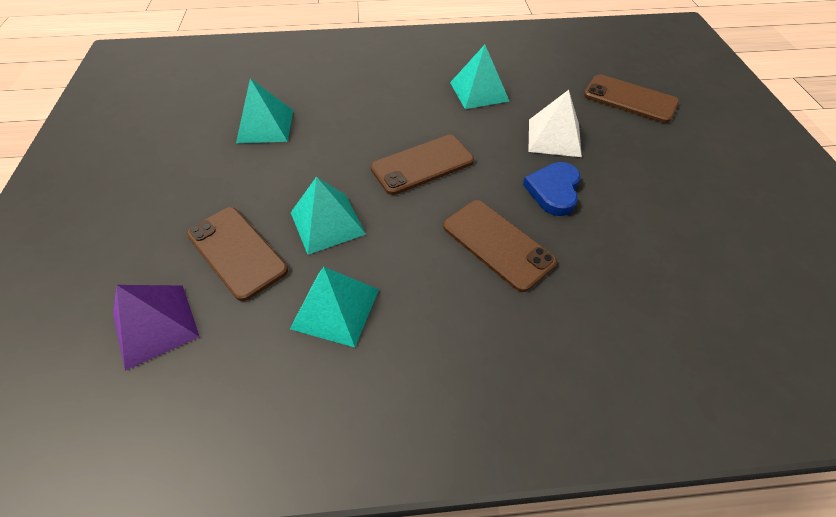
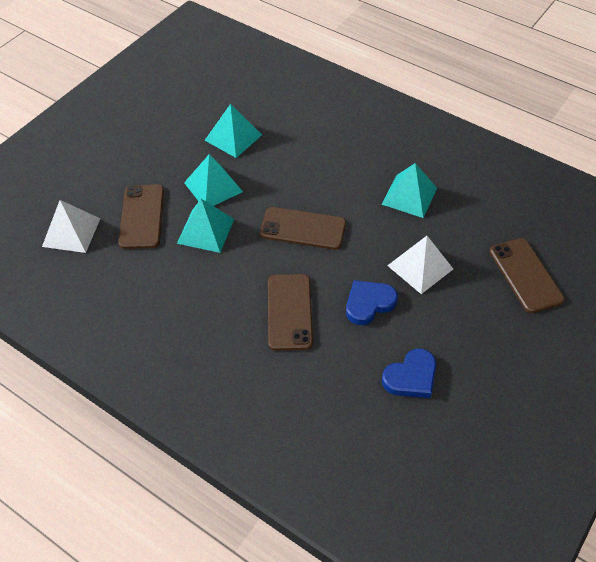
camera: 40 degrees right, 0 degrees up
purple pyramid [113,285,200,371] -> white pyramid [42,200,100,253]
turquoise pyramid [290,267,379,347] -> turquoise pyramid moved to [184,154,243,206]
none -> blue heart [382,349,436,398]

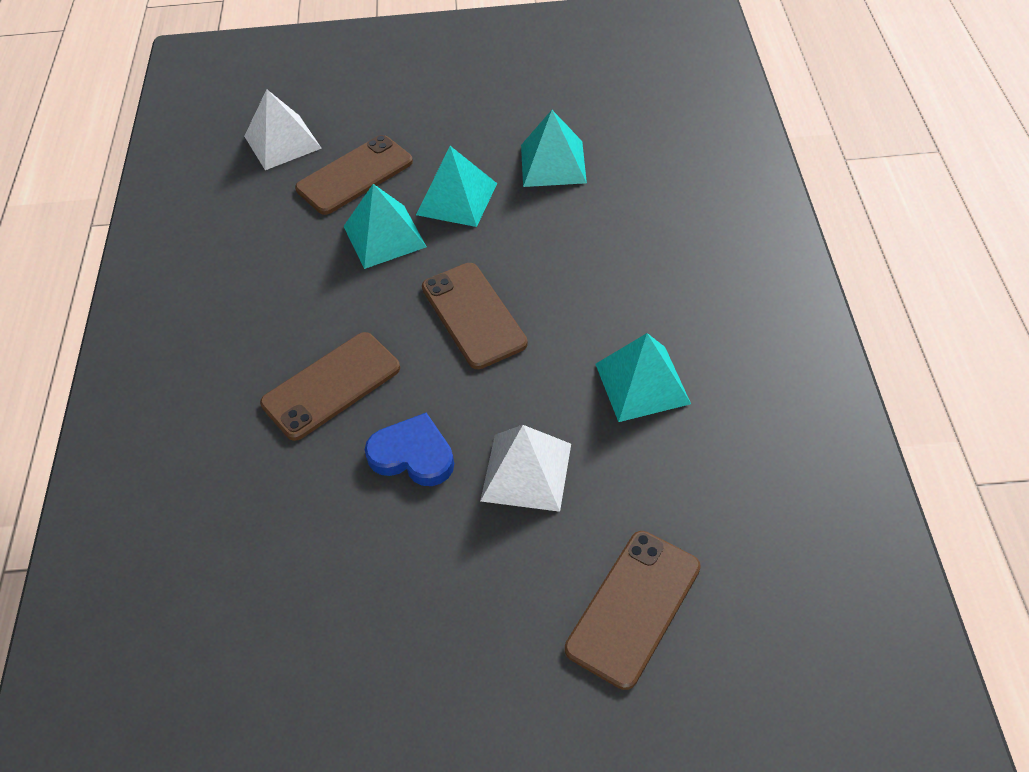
camera: 55 degrees right, 0 degrees up
blue heart [382,349,436,398] -> none

